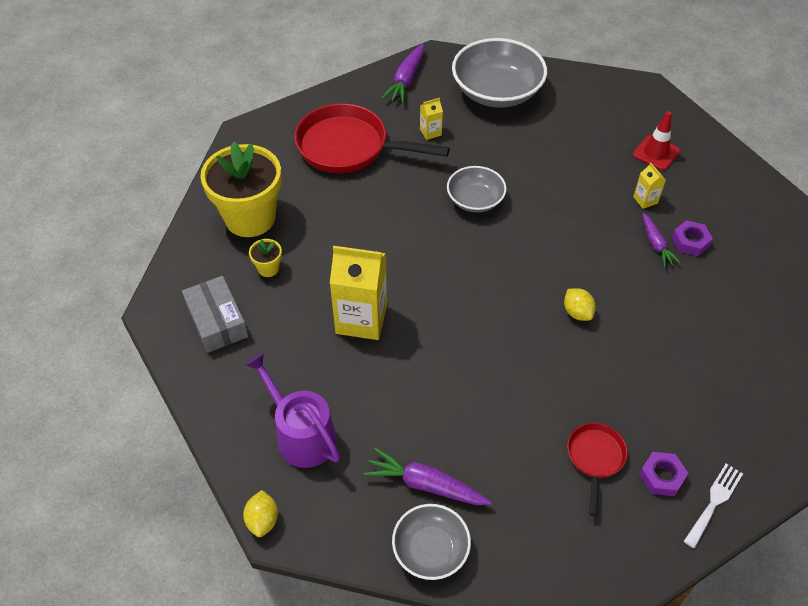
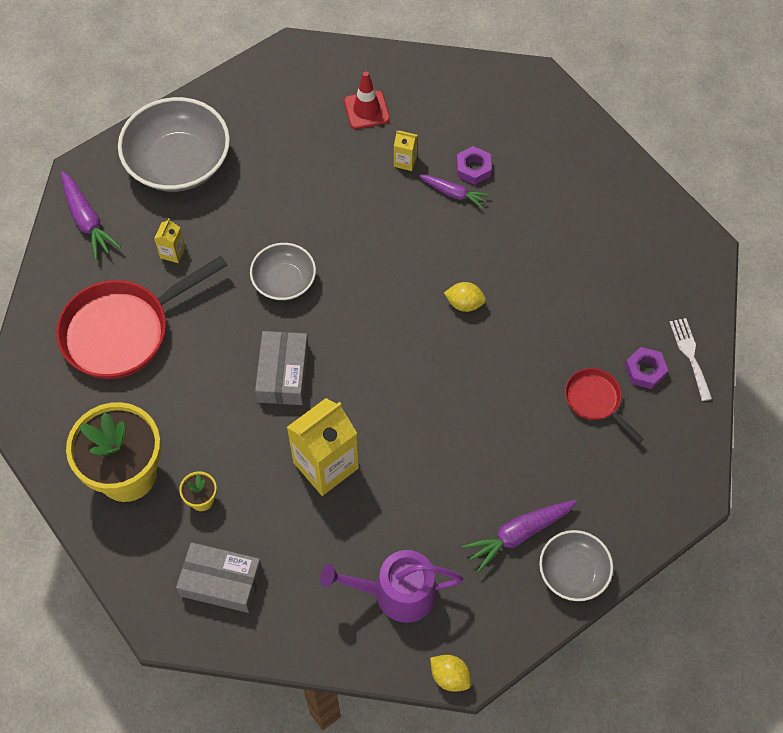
camera: 50 degrees left, 10 degrees up
none -> grey box [255,331,309,405]

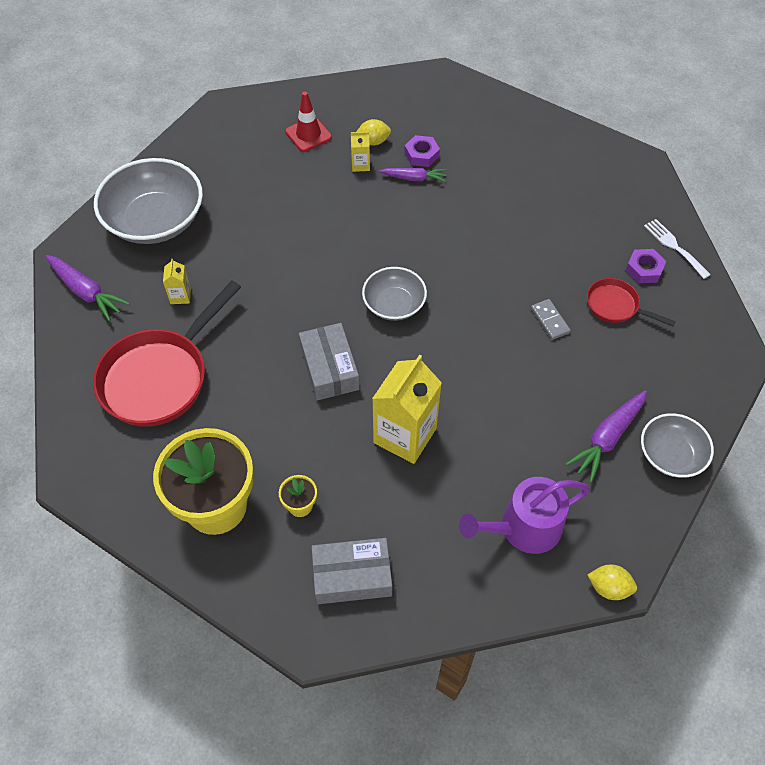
camera: 20 degrees left, 5 degrees down
grey bowl [250,243,316,301] -> grey bowl moved to [362,267,427,321]
yellow lemon [444,282,486,312] -> yellow lemon moved to [356,119,391,146]
none -> grey domino [531,299,571,340]

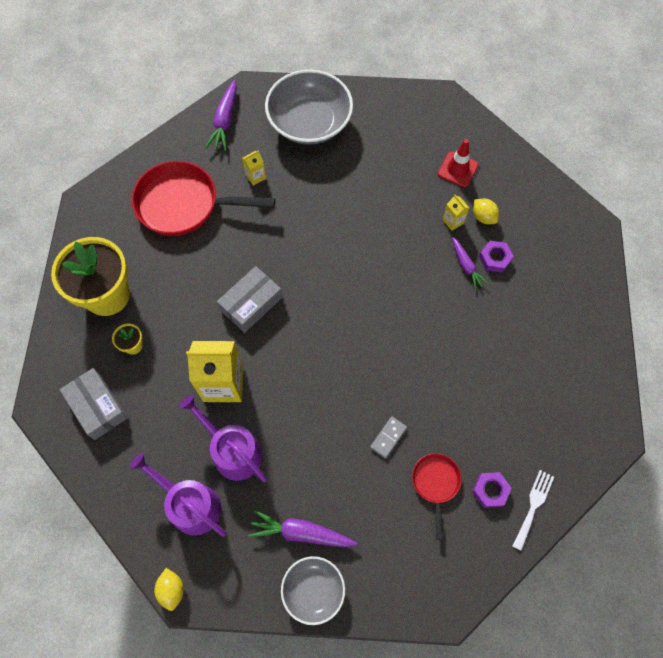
camera: 60 degrees right, 10 degrees up
grey bowl [362,267,427,321] -> none
none -> purple watering can [179,394,267,482]

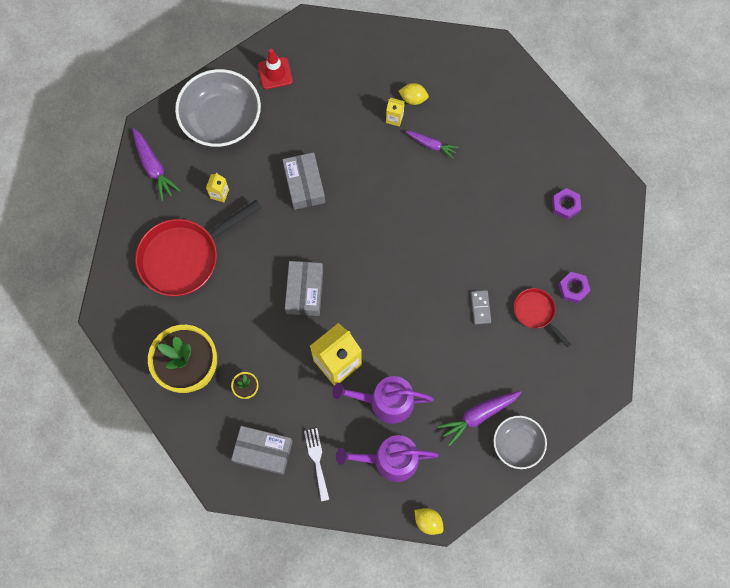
camera: 40 degrees left, 5 degrees up
red traffic cone [438,139,479,187] -> red traffic cone moved to [258,49,293,89]
purple nut [479,241,514,273] -> purple nut moved to [552,188,581,220]
white fork [513,470,554,551] -> white fork moved to [304,428,329,501]
none -> grey box [282,152,325,210]

